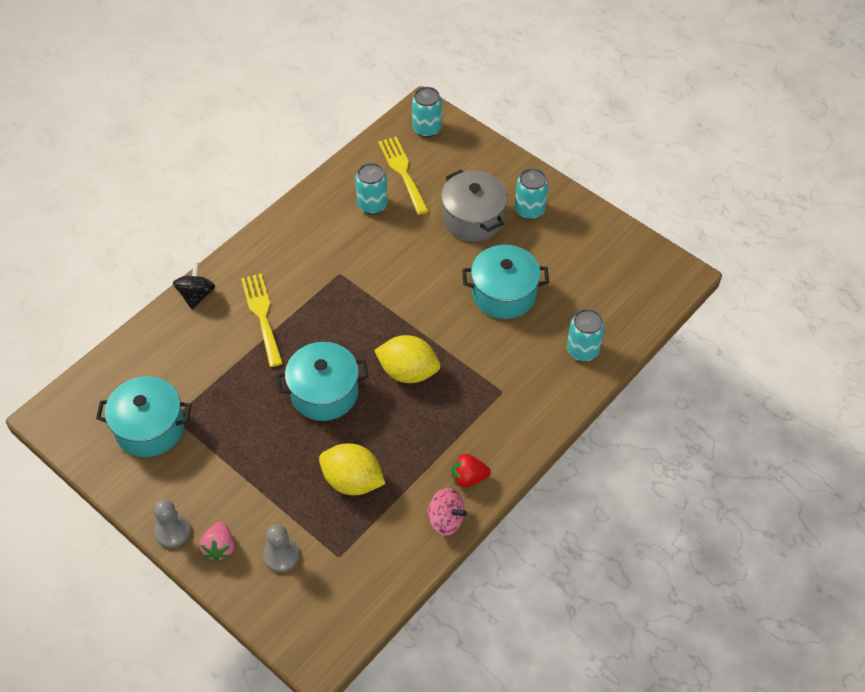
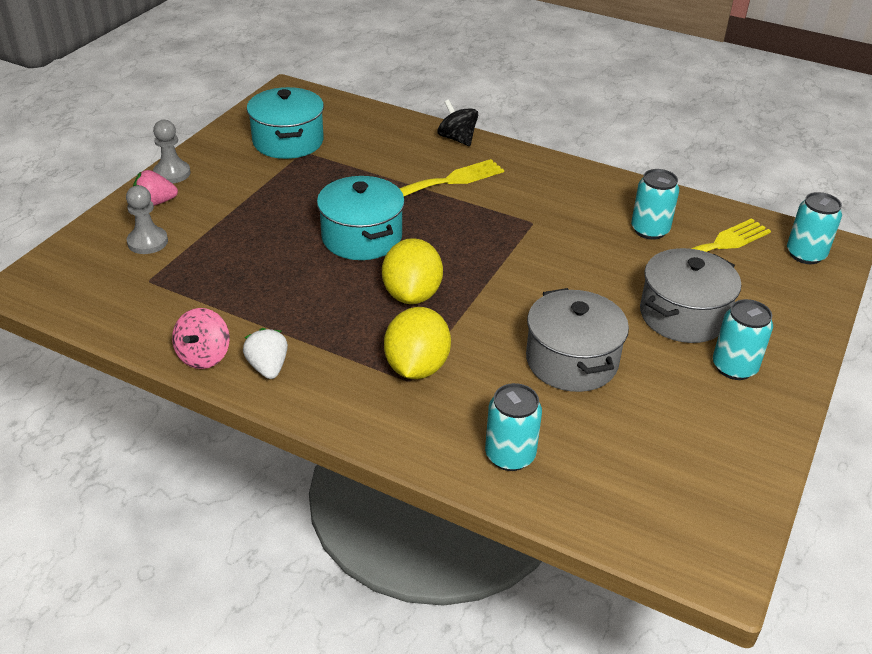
camera: 75 degrees right, 15 degrees down
black spinning top [173,262,215,309] -> black spinning top turned 120 degrees counterclockwise [437,99,478,146]
yellow lemon [319,443,386,495] -> yellow lemon moved to [384,307,451,379]
red strawberry [452,454,491,487] -> white strawberry [243,328,288,379]
turquoise pot [462,245,549,319] -> grey pot [526,288,629,392]

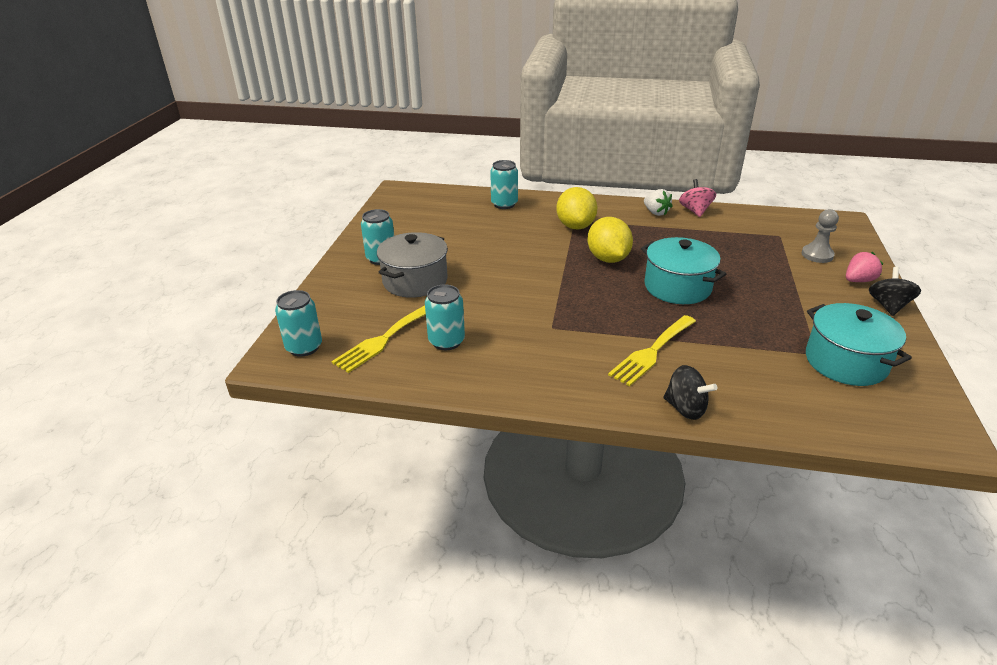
camera: 165 degrees right, 5 degrees down
grey pawn [153,120,191,183] -> black spinning top [869,267,921,316]
grey pot [526,288,629,392] -> none

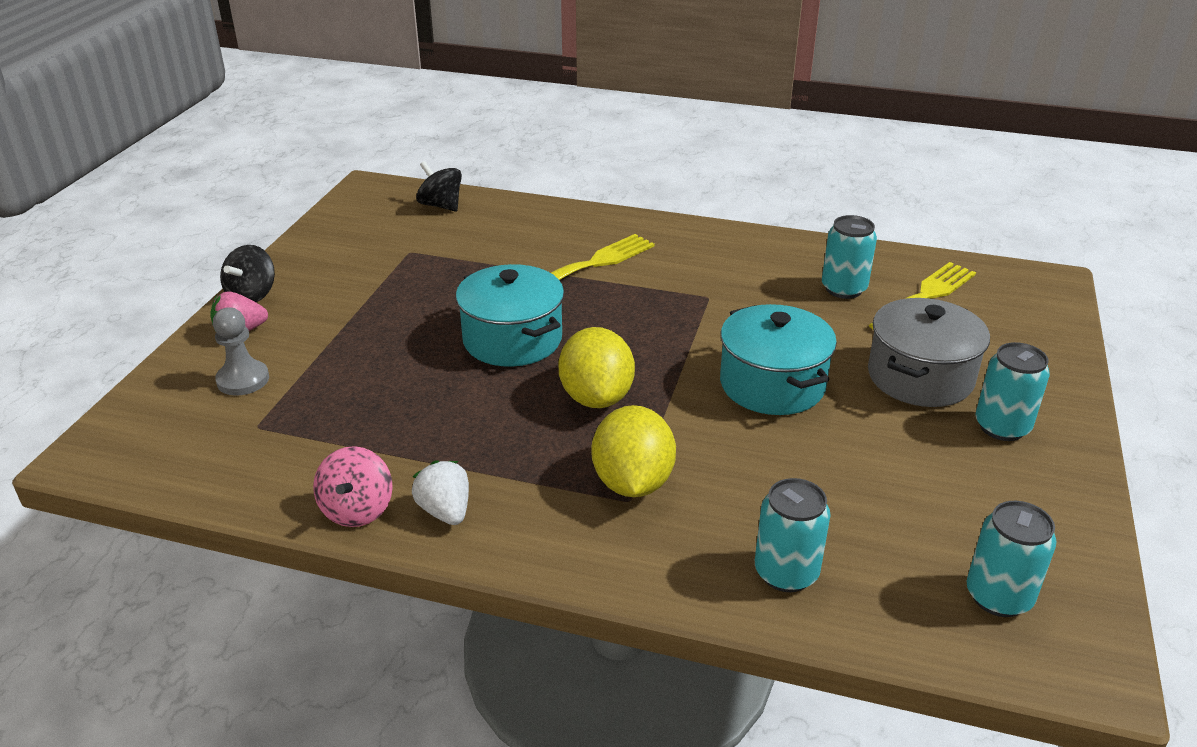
camera: 175 degrees left, 0 degrees up
turquoise can [275,290,322,357] -> turquoise can moved to [966,501,1057,617]
black spinning top [663,365,717,420] -> black spinning top moved to [416,161,462,212]
turquoise pot [806,303,912,386] -> turquoise pot moved to [720,304,837,415]

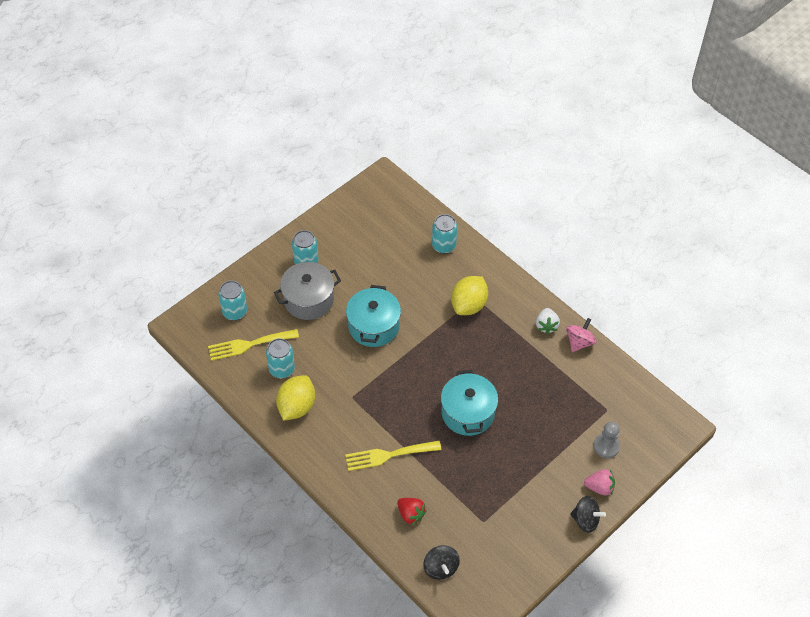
camera: 150 degrees left, 20 degrees up
black spinning top [220,245,275,302] -> black spinning top turned 60 degrees clockwise [570,496,606,533]
yellow lemon [558,327,635,408] -> yellow lemon moved to [276,375,315,421]
turquoise can [966,501,1057,617] -> turquoise can moved to [218,281,247,320]
none -> red strawberry [397,498,427,525]

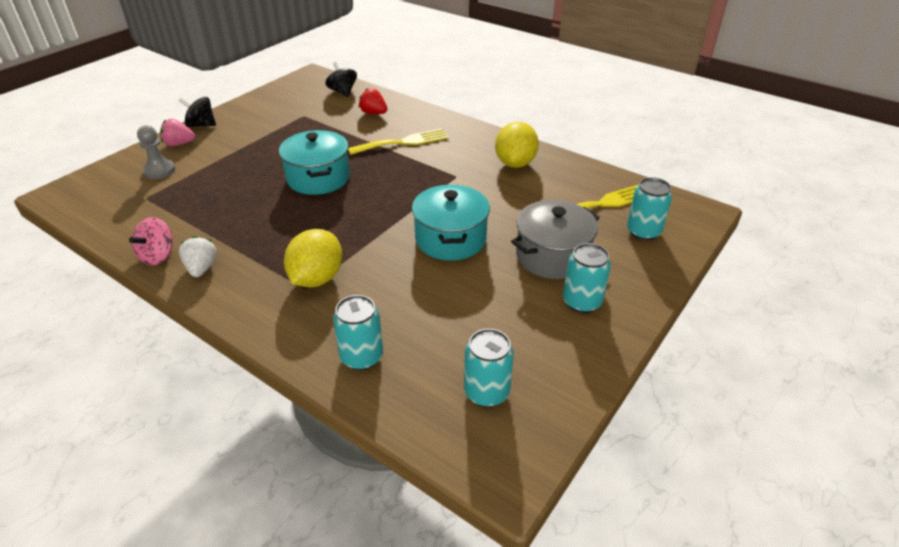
camera: 170 degrees right, 15 degrees down
turquoise can [266,338,295,378] -> turquoise can moved to [464,329,514,407]

